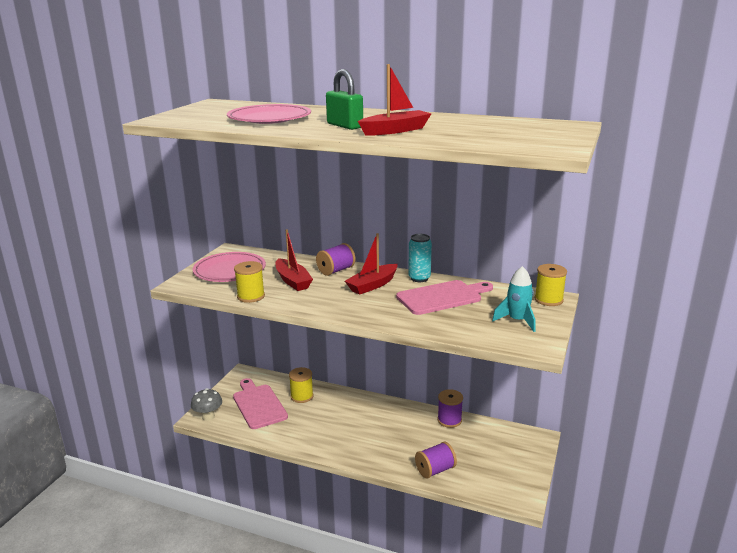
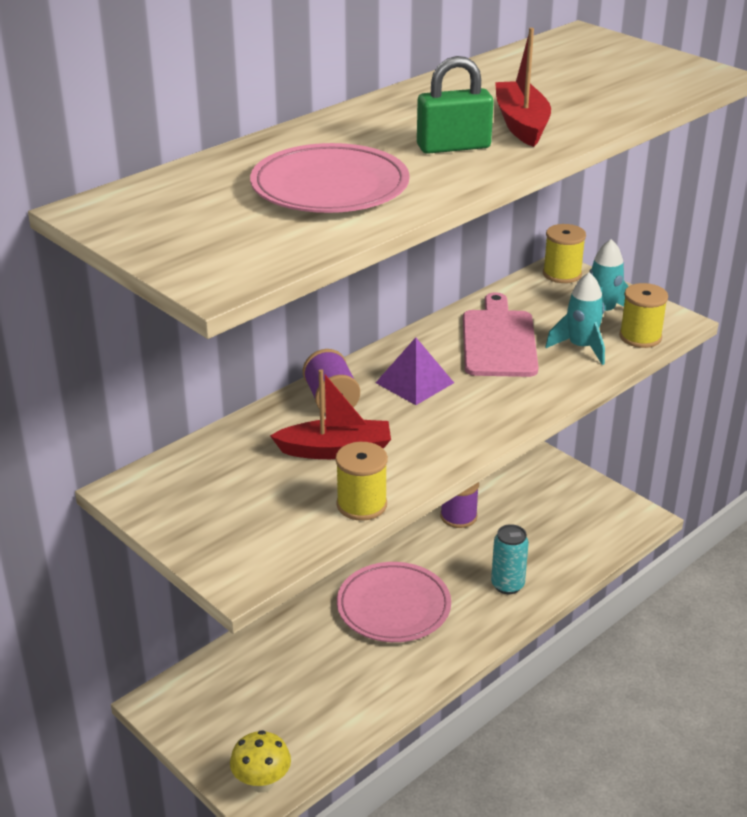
camera: 65 degrees left, 10 degrees up
grey mushroom [191,388,222,421] -> yellow mushroom [230,730,291,793]
pink plate [192,252,266,282] -> pink plate moved to [337,562,451,642]
pink cutting board [233,378,288,429] -> none
yellow spool [289,367,314,403] -> yellow spool moved to [619,283,668,348]
red boat [345,233,398,295] -> purple pyramid [376,337,454,405]
turquoise can [408,234,432,282] -> turquoise can moved to [491,524,529,594]
purple spool [415,442,457,479] -> none
none -> turquoise rocket [545,272,605,365]

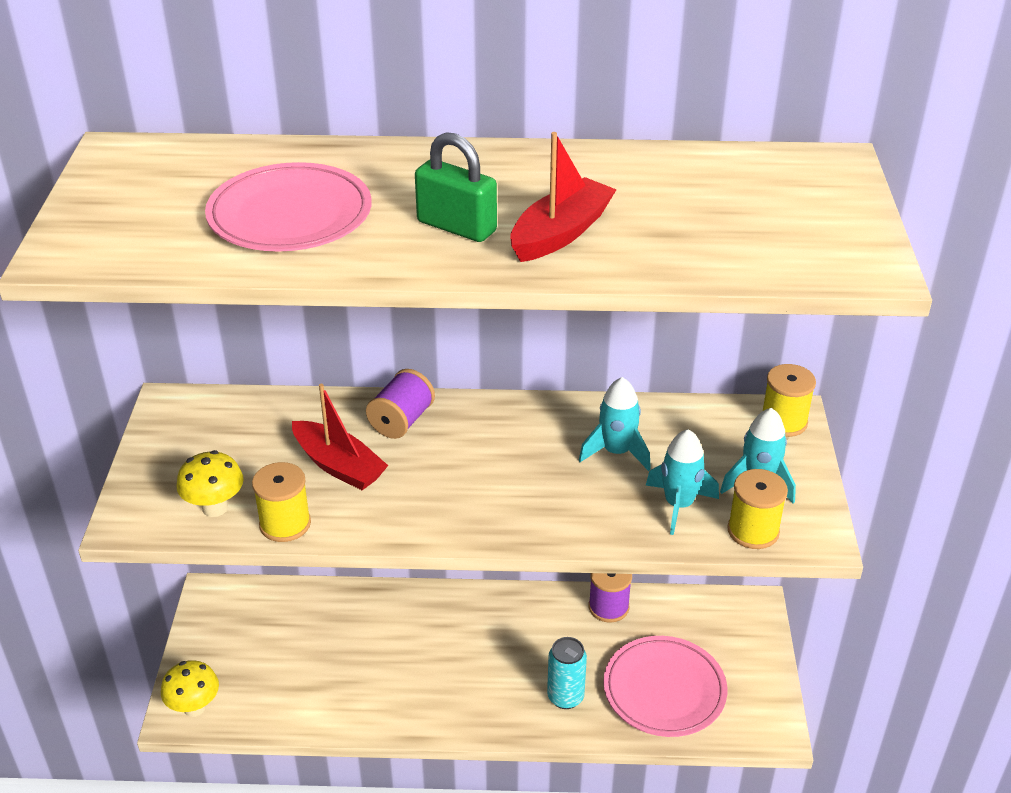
camera: 45 degrees right, 5 degrees up
pink plate [337,562,451,642] -> pink plate moved to [603,636,727,737]
purple pyramid [376,337,454,405] -> none
pink cutting board [463,292,538,377] -> turquoise rocket [579,377,651,471]
none -> yellow mushroom [177,450,244,517]

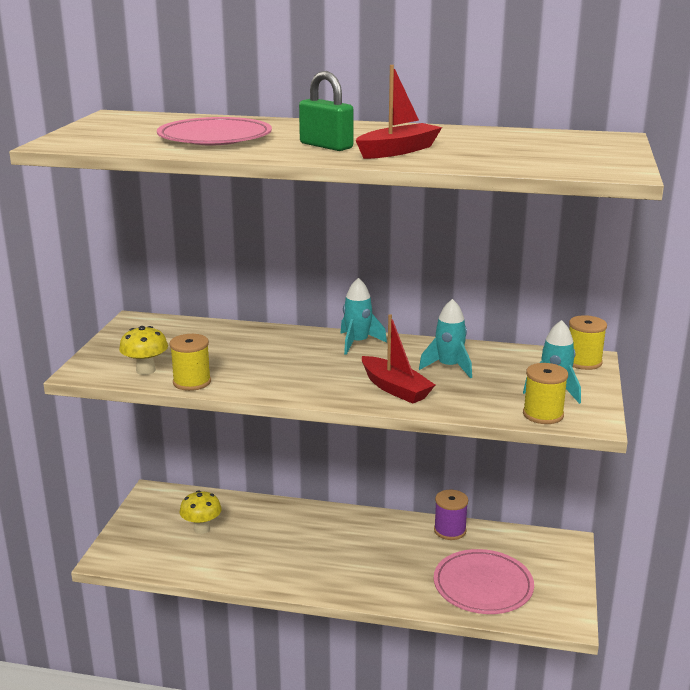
camera: 10 degrees right, 15 degrees down
yellow mushroom [161,660,219,717] -> yellow mushroom moved to [179,490,222,534]
red boat [292,384,388,490] -> red boat moved to [362,314,435,404]
purple spool [366,369,435,439] -> none
turquoise can [547,637,587,709] -> none
turquoise rocket [646,429,719,535] -> turquoise rocket moved to [340,278,387,355]

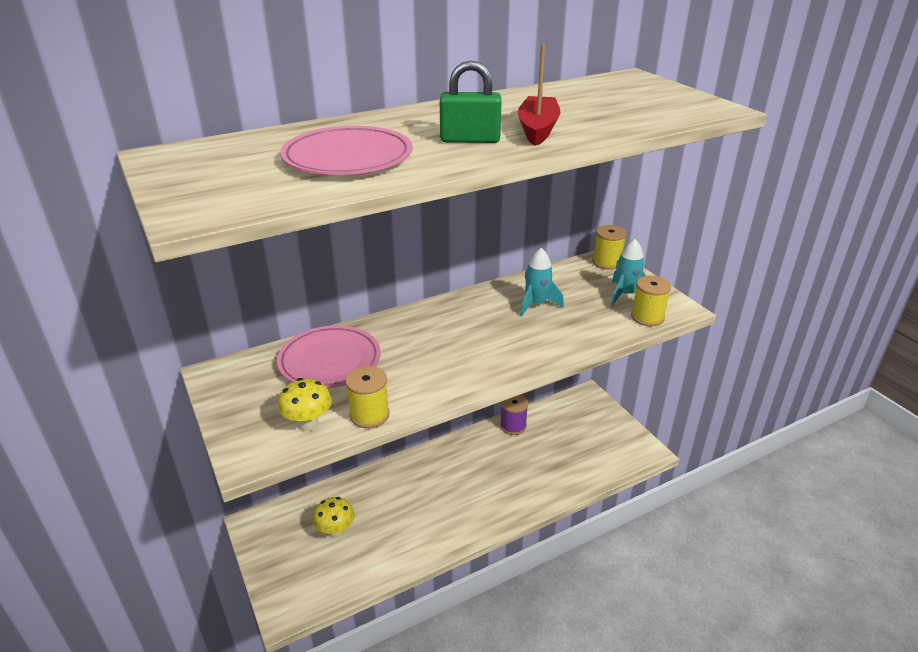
camera: 40 degrees left, 10 degrees up
turquoise rocket [340,278,387,355] -> none
red boat [362,314,435,404] -> none
pink plate [434,549,534,614] -> pink plate moved to [277,325,381,388]

